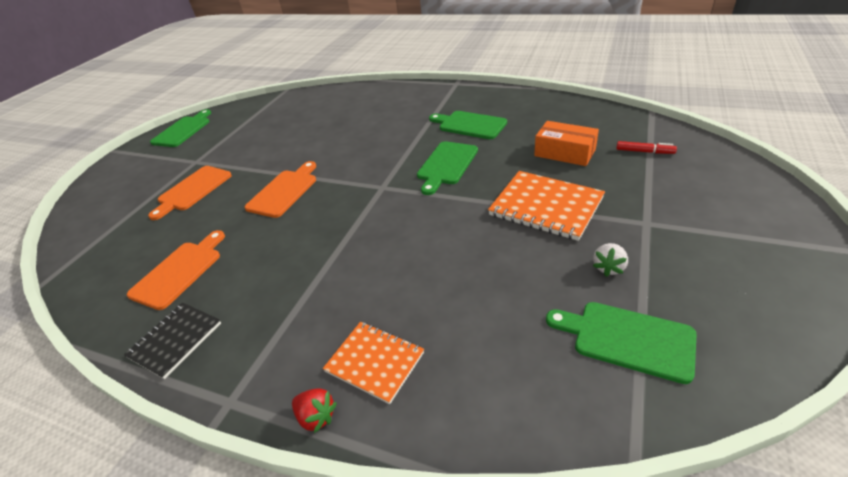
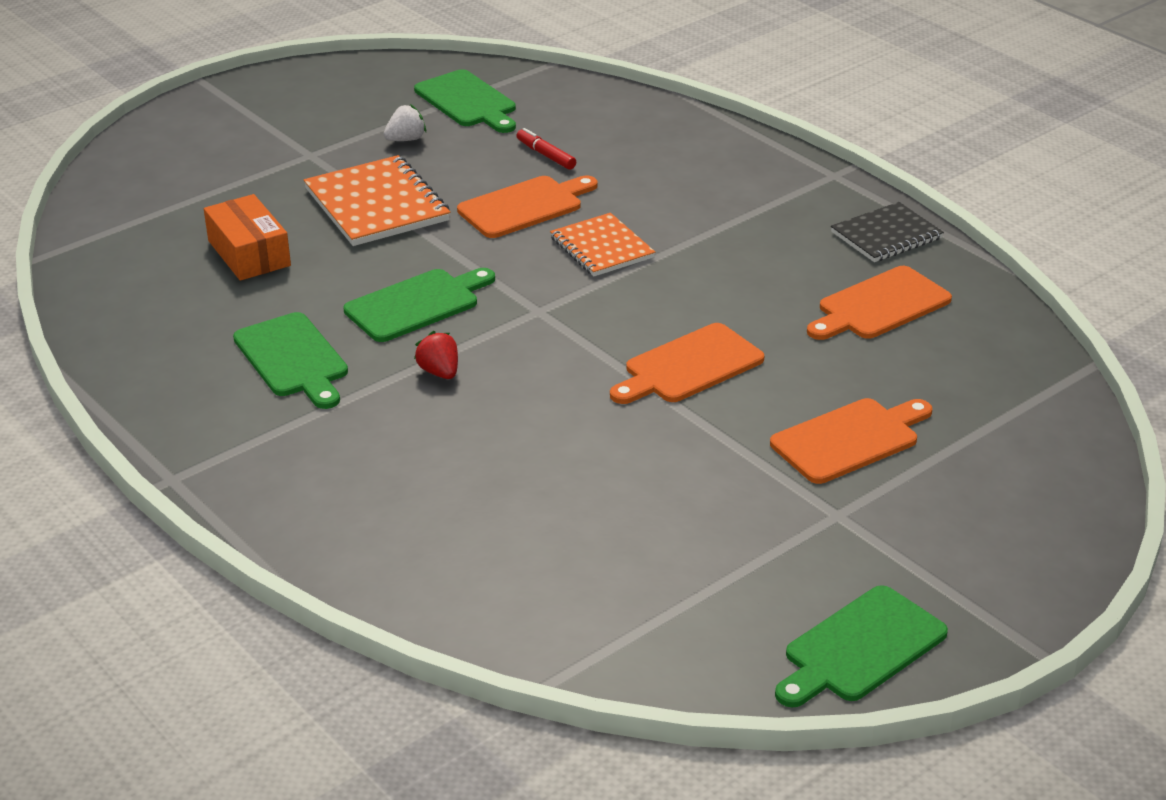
camera: 155 degrees left, 5 degrees down
red strawberry [292,388,337,433] -> red strawberry moved to [414,331,458,379]
orange notebook [323,322,424,404] -> orange notebook moved to [550,213,655,276]
red marker [616,141,677,154] -> red marker moved to [516,128,576,170]
none -> orange cutting board [457,176,598,238]

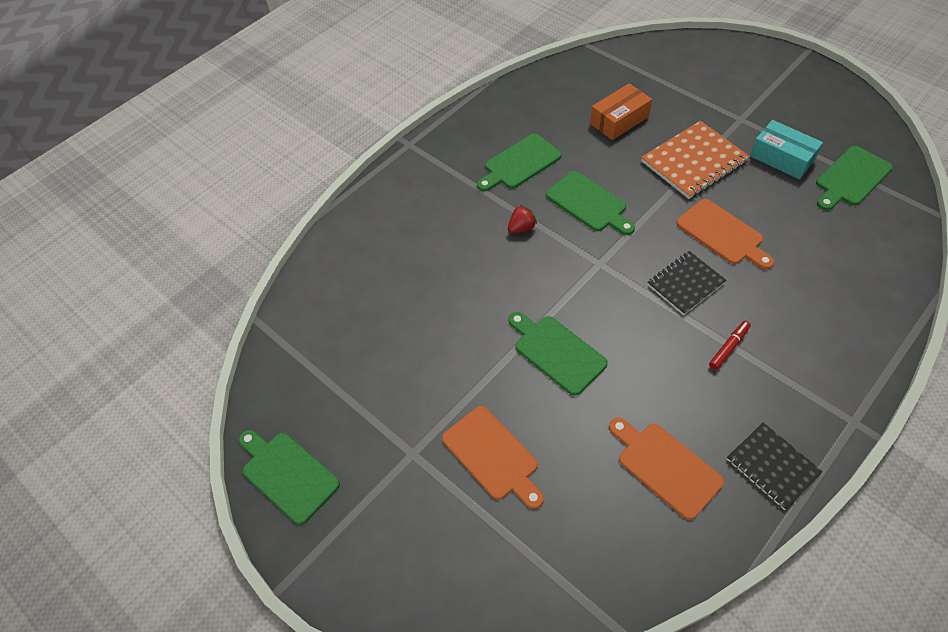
camera: 85 degrees right, 20 degrees up
white strawberry [384,104,426,141] -> turquoise box [750,120,823,179]
red marker [516,128,576,170] -> red marker moved to [709,321,751,370]
orange notebook [550,213,655,276] -> black notebook [647,251,727,315]
orange cutting board [610,323,764,404] -> green cutting board [508,312,608,396]

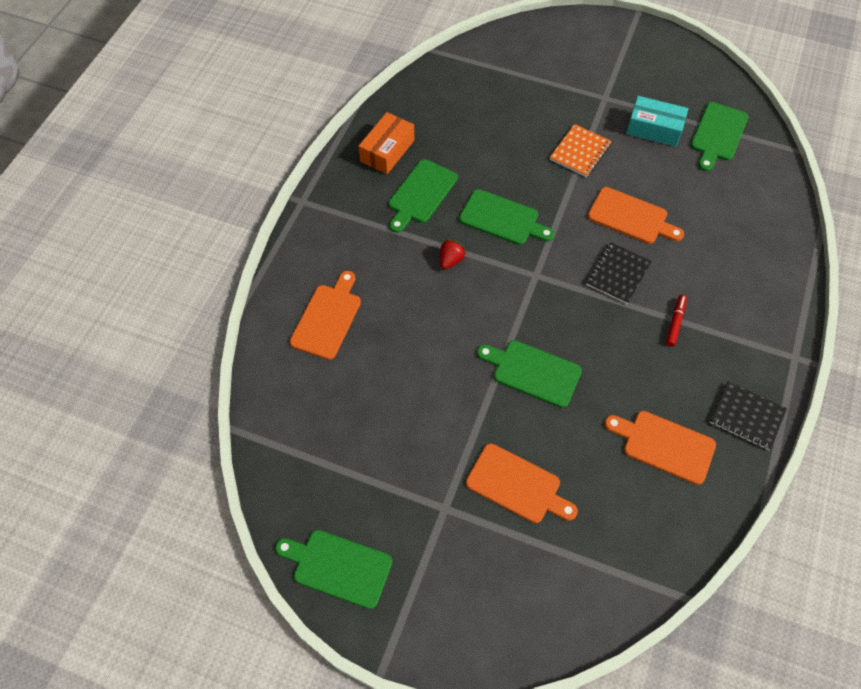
camera: 25 degrees left, 5 degrees up
orange box [590,83,652,140] -> orange box moved to [359,112,414,174]
orange notebook [641,121,750,199] -> orange notebook [550,124,612,177], size x0.65
none -> orange cutting board [290,271,361,360]

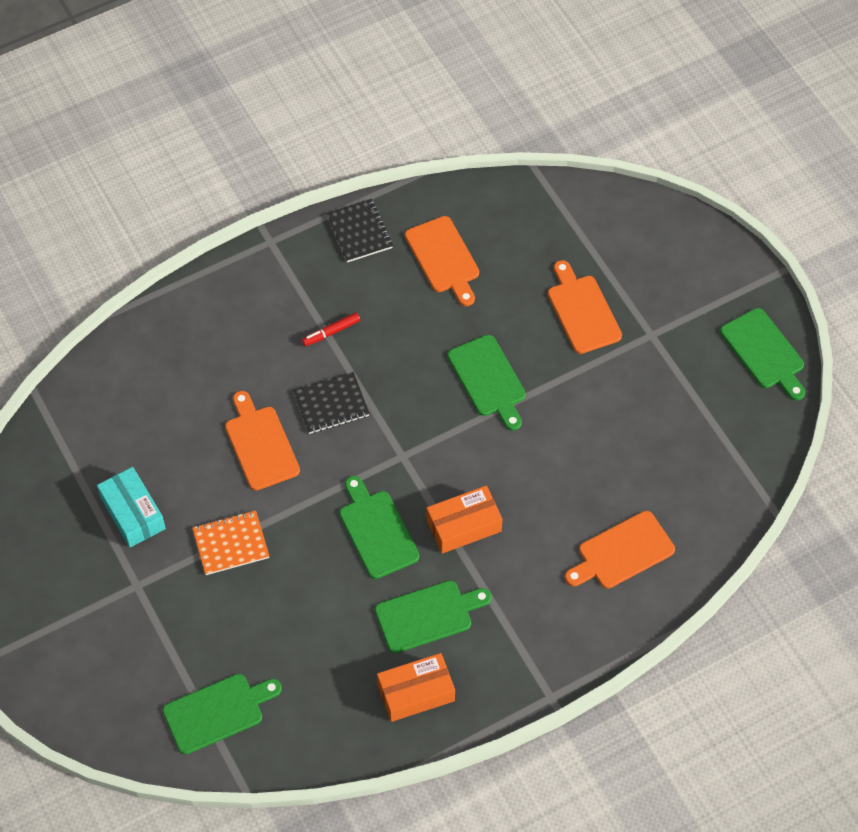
camera: 140 degrees left, 0 degrees up
red strawberry [440,239,466,269] -> orange box [426,486,502,554]
green cutting board [691,102,748,171] -> green cutting board moved to [163,674,282,754]

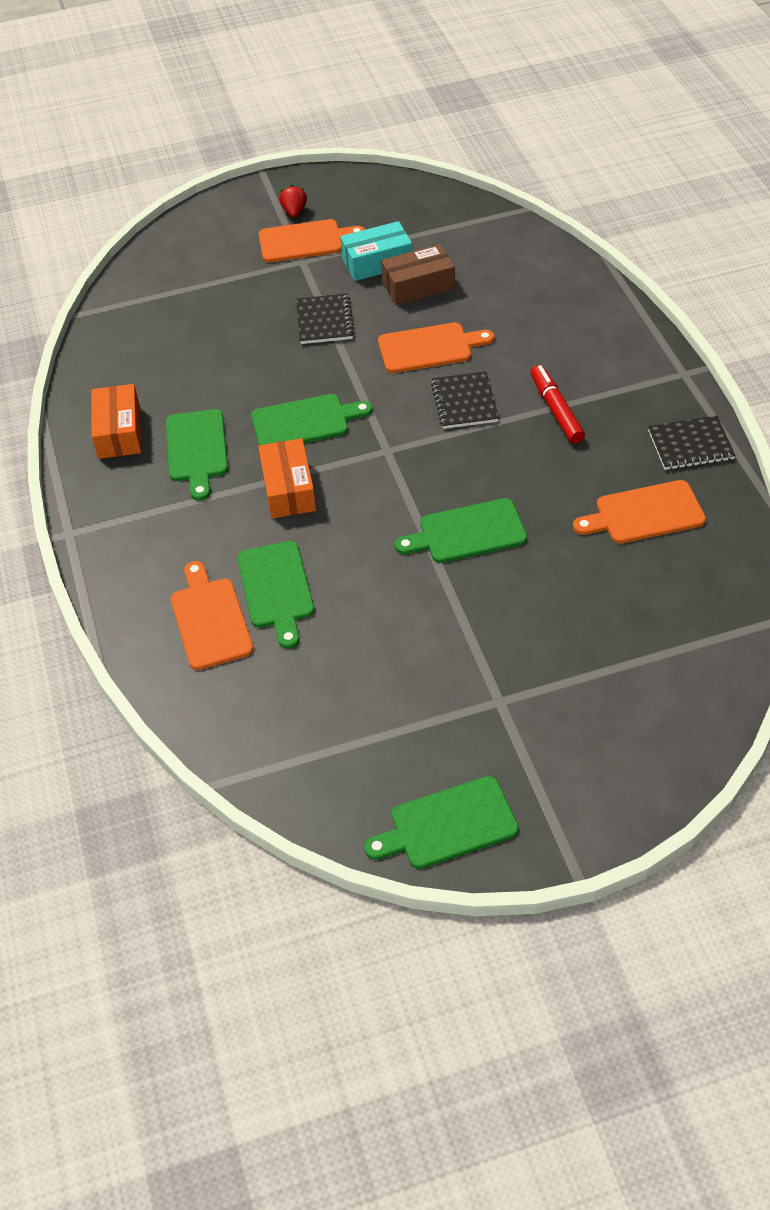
camera: 105 degrees right, 10 degrees down
green cutting board [163,674,282,754] -> green cutting board moved to [237,541,315,649]
orange notebook [192,510,269,575] -> black notebook [296,293,355,344]
red marker [302,312,360,346] -> red marker [531,365,585,444], size x1.51
orange cutting board [548,260,622,354] -> orange cutting board moved to [259,219,365,262]
none -> red strawberry [280,185,307,218]
none -> brown box [381,244,455,305]

